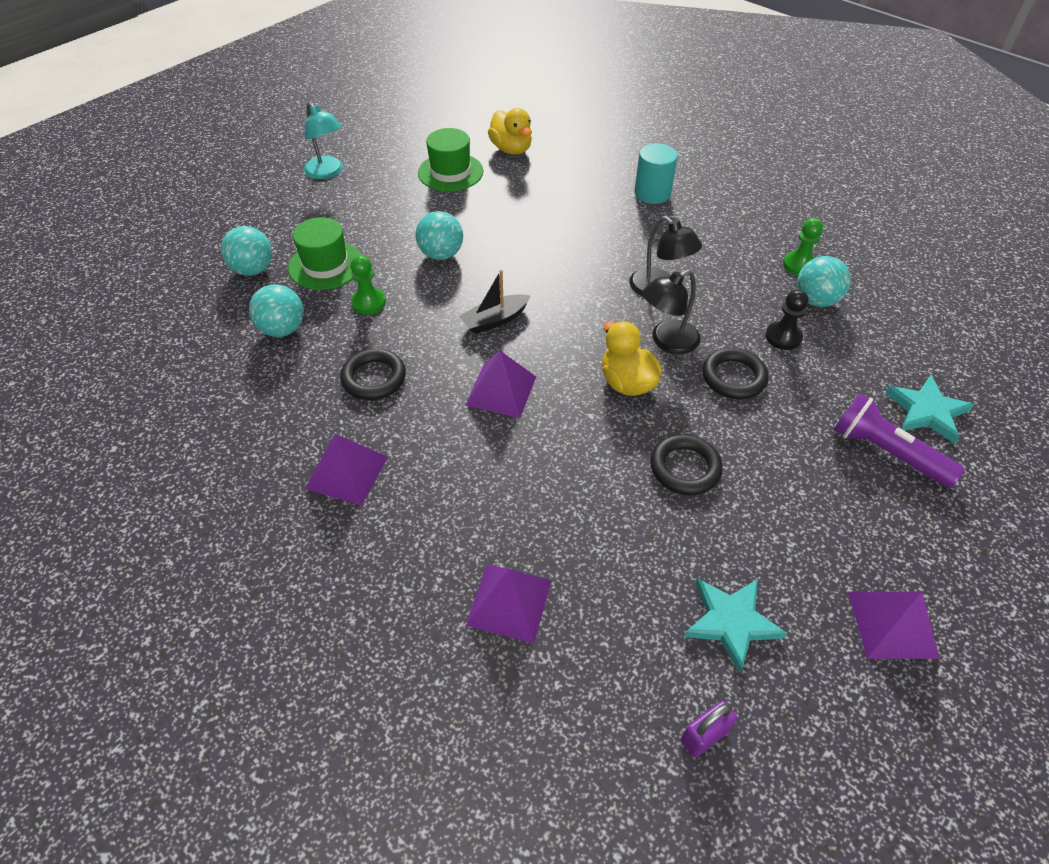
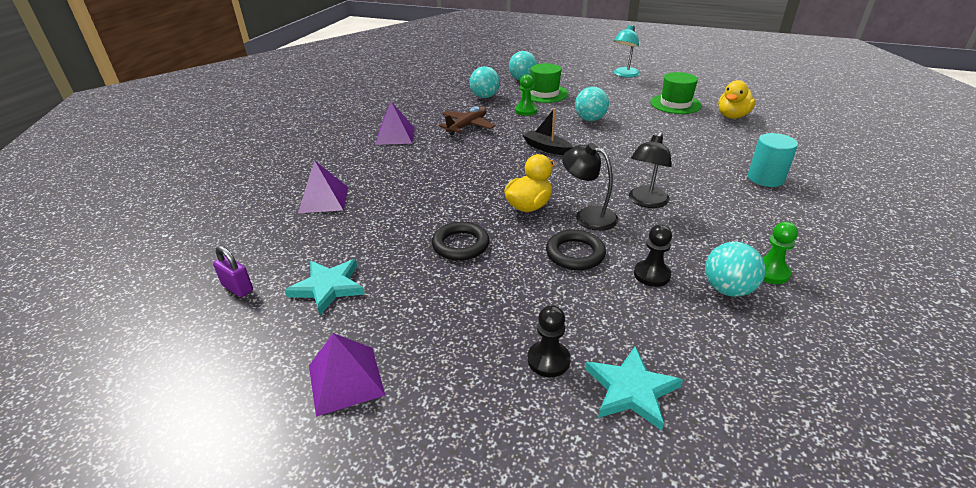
camera: 70 degrees right, 15 degrees down
black ring [340,349,406,400] -> brown plane [439,106,495,136]
purple pyramid [465,351,536,418] -> none
purple flashlight [833,393,965,488] -> black pawn [528,305,570,377]

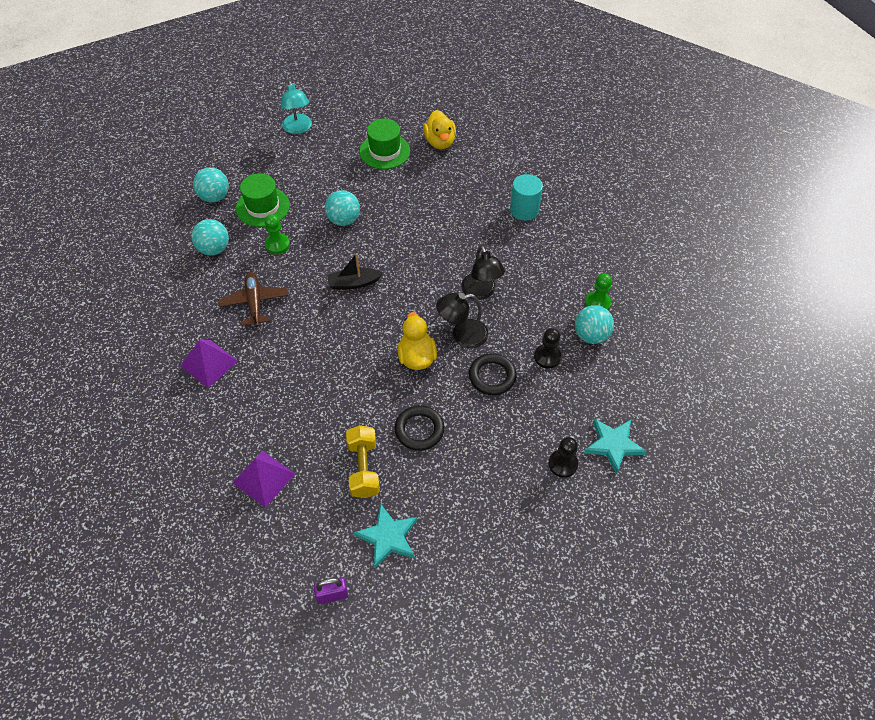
camera: 50 degrees left, 20 degrees up
purple pyramid [309,333,385,417] -> none
none -> yellow dumbbell [346,425,380,498]

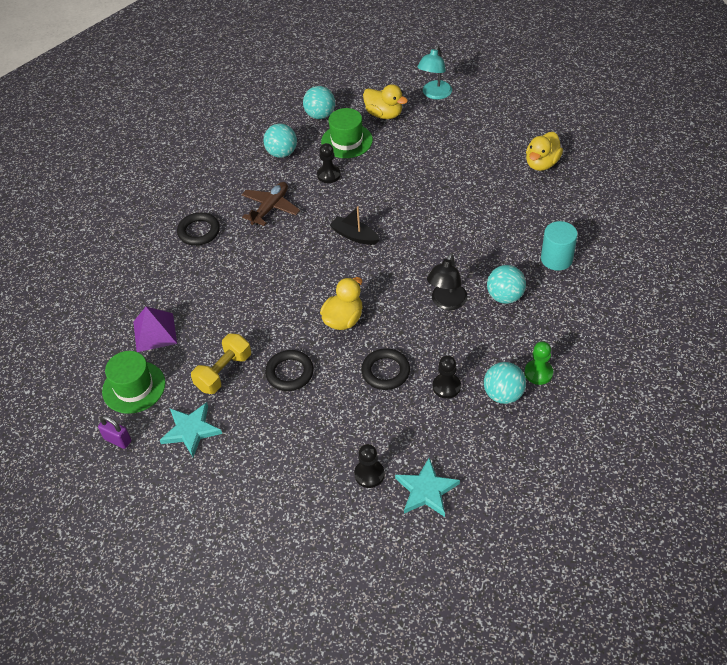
camera: 45 degrees right, 5 degrees down
purple pyramid [180,340,238,388] -> black ring [177,212,220,246]
green pawn [265,214,290,254] -> black pawn [317,143,341,183]
turquoise ball [325,190,360,226] -> turquoise ball moved to [487,265,526,304]
green hat [360,119,410,169] -> green hat moved to [102,351,165,414]
black lamp [436,293,488,348] -> none
none -> yellow duck [363,84,408,119]

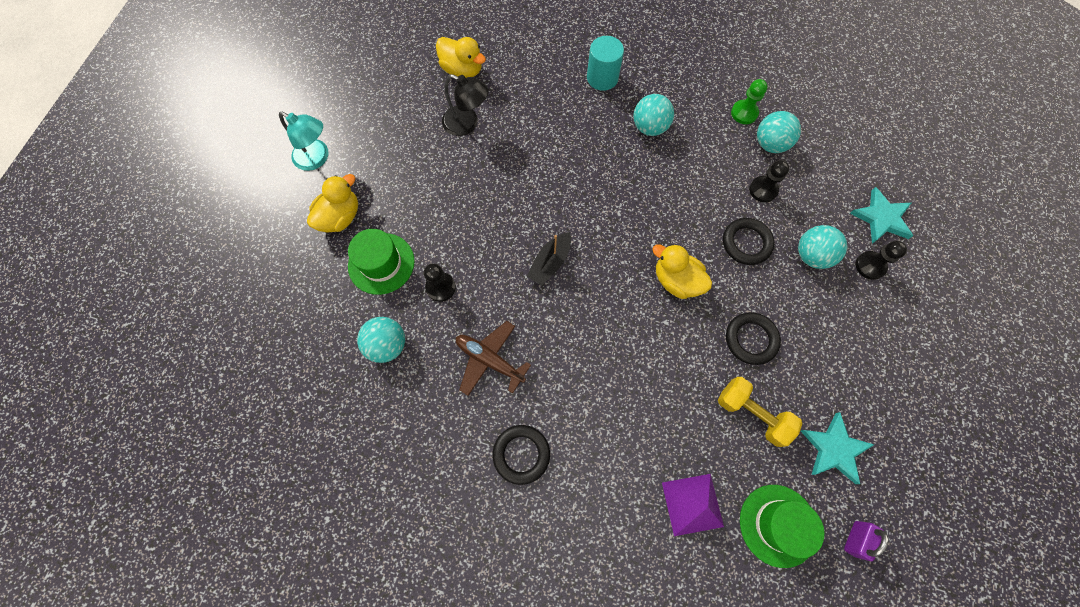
camera: 90 degrees left, 20 degrees up
turquoise ball [303,86,335,119] -> turquoise ball moved to [798,225,847,269]
black lamp [427,253,468,310] -> black lamp moved to [442,74,489,136]

